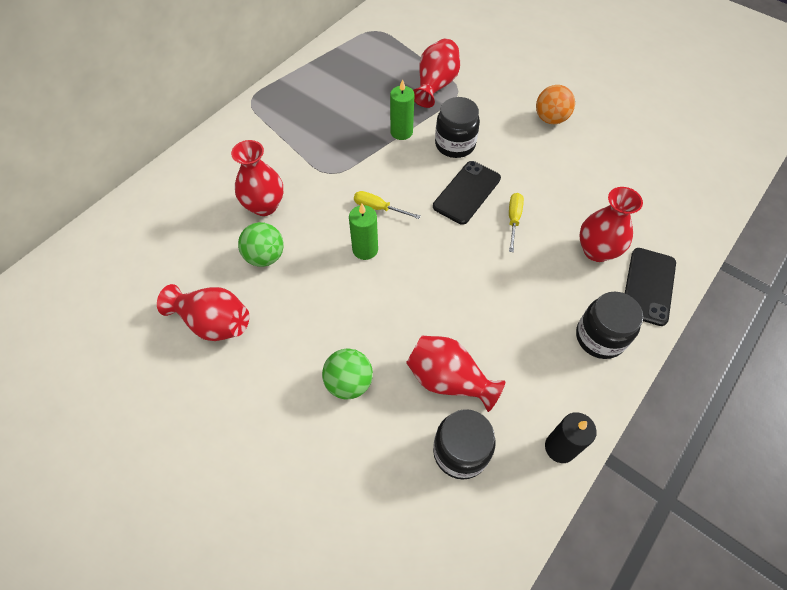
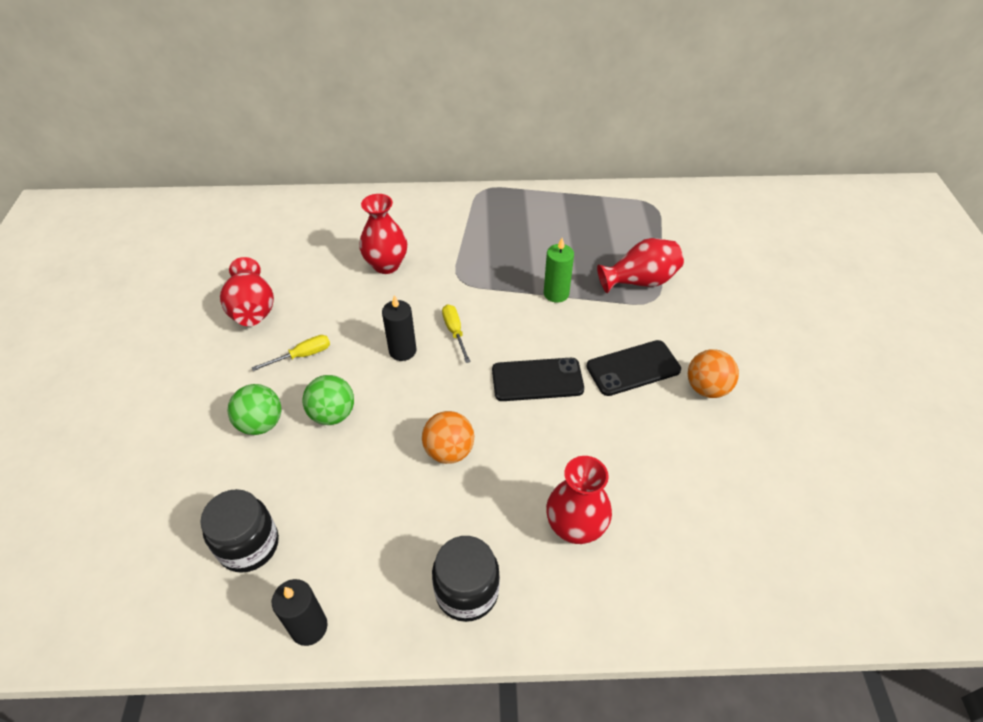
camera: 50 degrees right, 10 degrees down
green ball [238,222,284,267] -> green ball moved to [303,375,354,425]
green candle [349,203,378,260] -> black candle [382,295,417,361]
red vase [406,335,505,412] -> none
black jar [435,97,480,158] -> none
yellow screwdriver [509,193,524,252] -> yellow screwdriver moved to [252,335,330,371]
black phone [625,248,676,326] -> black phone moved to [586,340,681,396]
none -> orange ball [422,411,474,464]

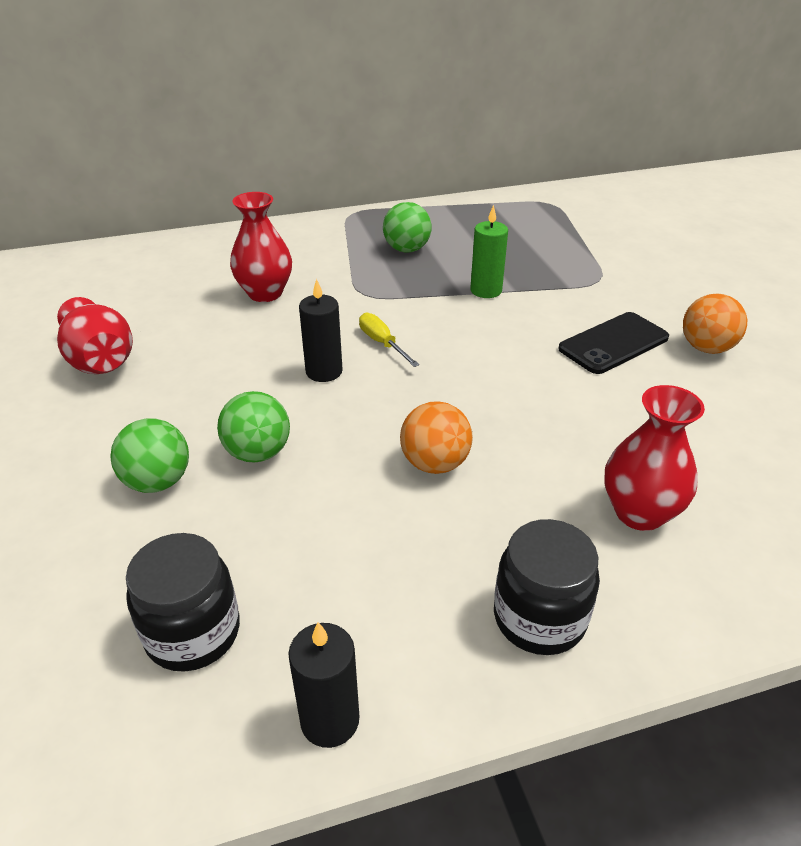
camera: 15 degrees left, 10 degrees down
yellow screwdriver [252,335,330,371] -> none
black phone [492,358,584,401] -> none
red vase [597,238,684,293] -> none
none -> green ball [383,202,432,253]

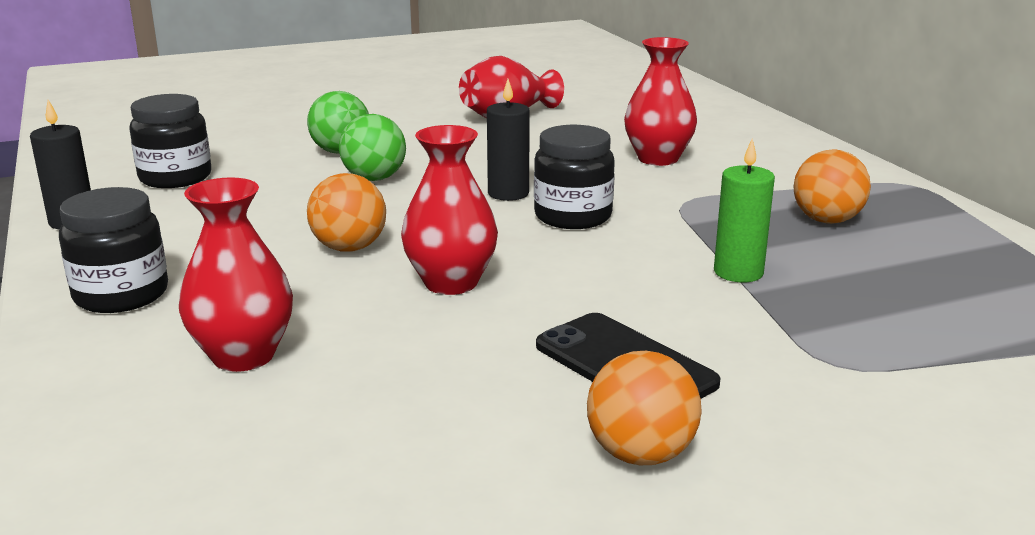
camera: 85 degrees right, 15 degrees down
yellow screwdriver [359,313,419,367] -> black jar [534,125,615,229]
green ball [383,202,432,253] -> orange ball [793,150,871,224]
none -> red vase [401,125,498,295]

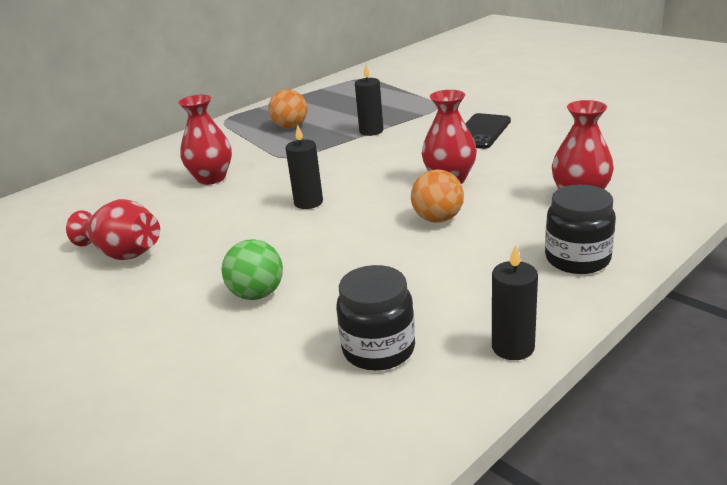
camera: 110 degrees left, 5 degrees up
green ball [339,114,406,181] -> none
black jar [534,125,615,229] -> none
orange ball [587,351,702,465] -> none
green candle [714,138,775,282] -> black candle [355,64,383,136]

